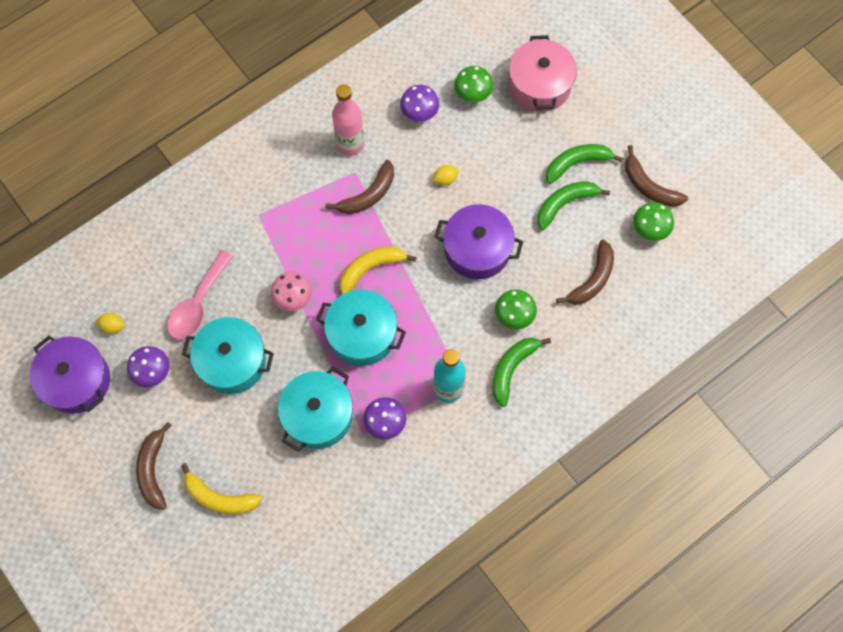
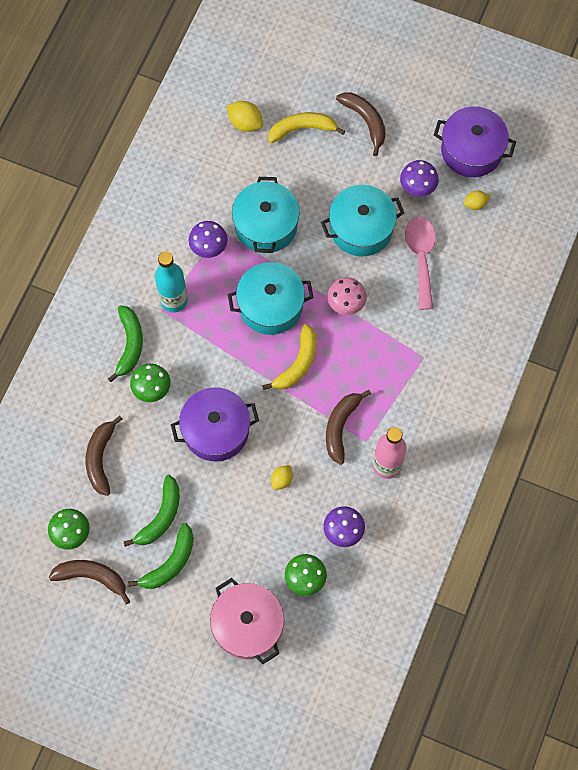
camera: 150 degrees right, 0 degrees up
none -> yellow lemon [227,101,263,132]

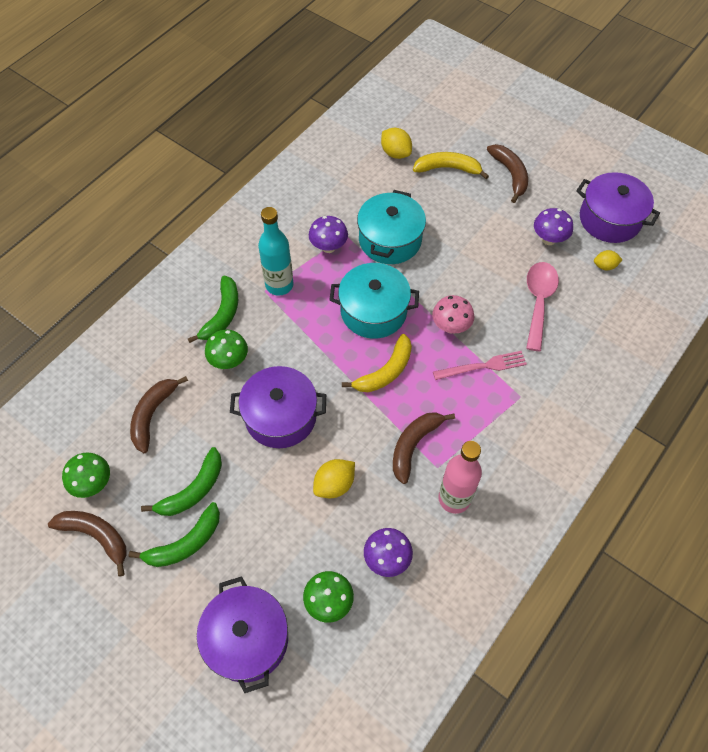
camera: 15 degrees right, 10 degrees down
pink pot [210,578,284,664] -> purple pot [197,576,288,693]
yellow lemon [271,465,293,490] -> yellow lemon [313,459,355,498], size x1.55
turquoise pot [321,185,404,256] -> none
none -> pink fork [433,351,527,380]

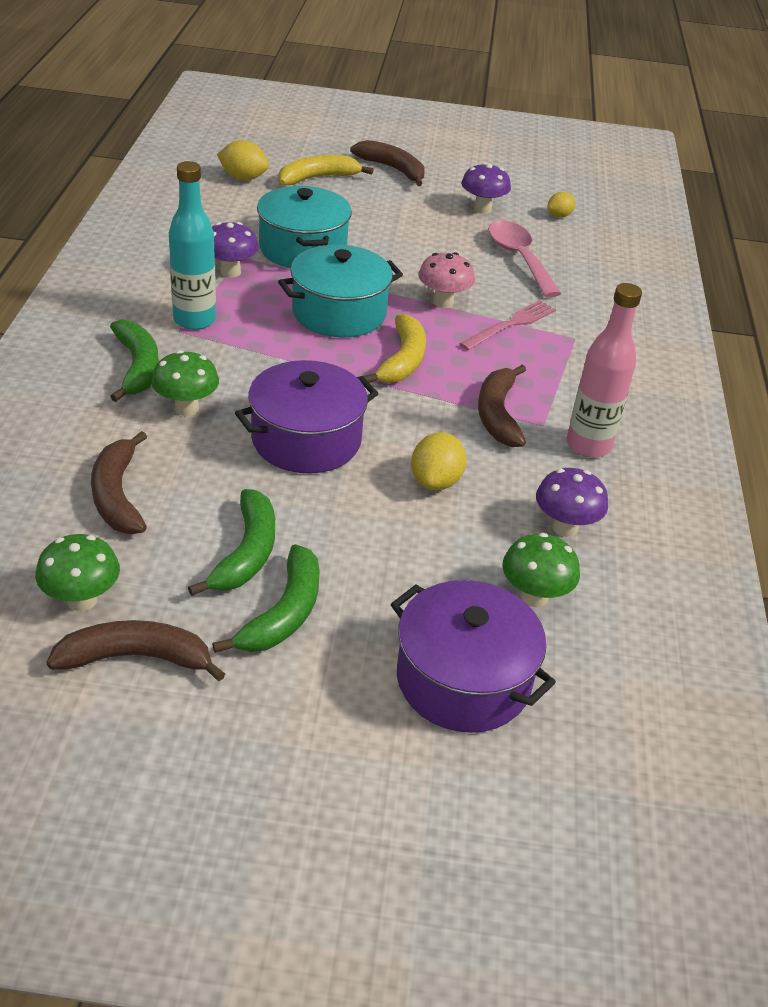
camera: 35 degrees left, 20 degrees down
purple pot [576,172,660,243] -> none

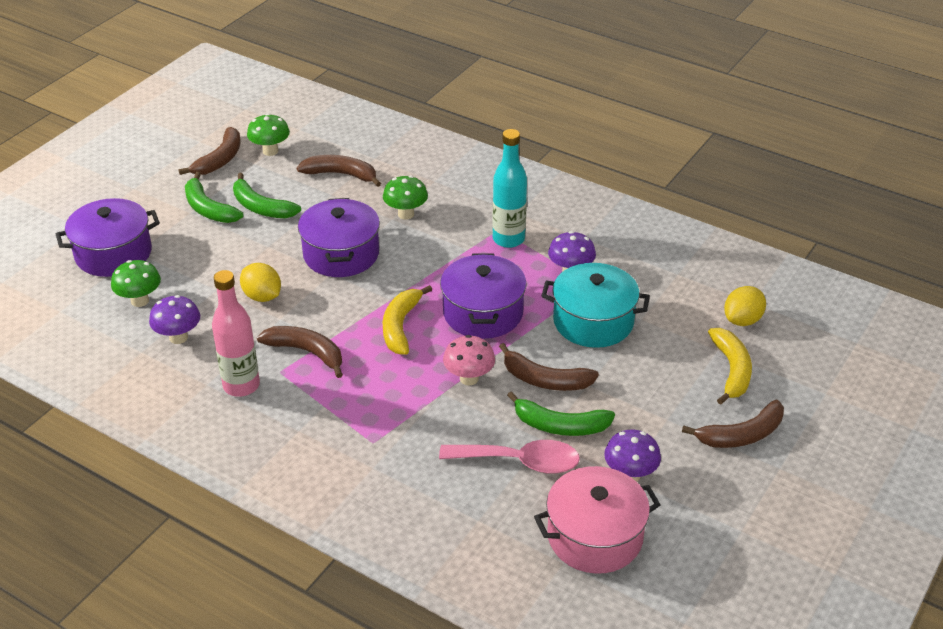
camera: 120 degrees right, 0 degrees up
green banana [110,319,159,402] -> green banana moved to [507,391,615,436]
turquoise pot [278,245,403,337] -> purple pot [440,253,527,339]
yellow banana [363,314,426,383] -> yellow banana turned 60 degrees clockwise [382,285,432,355]
pink fork [459,300,556,350] -> none
yellow lemon [547,192,576,217] -> pink pot [534,466,661,574]
none -> brown banana [499,343,599,391]

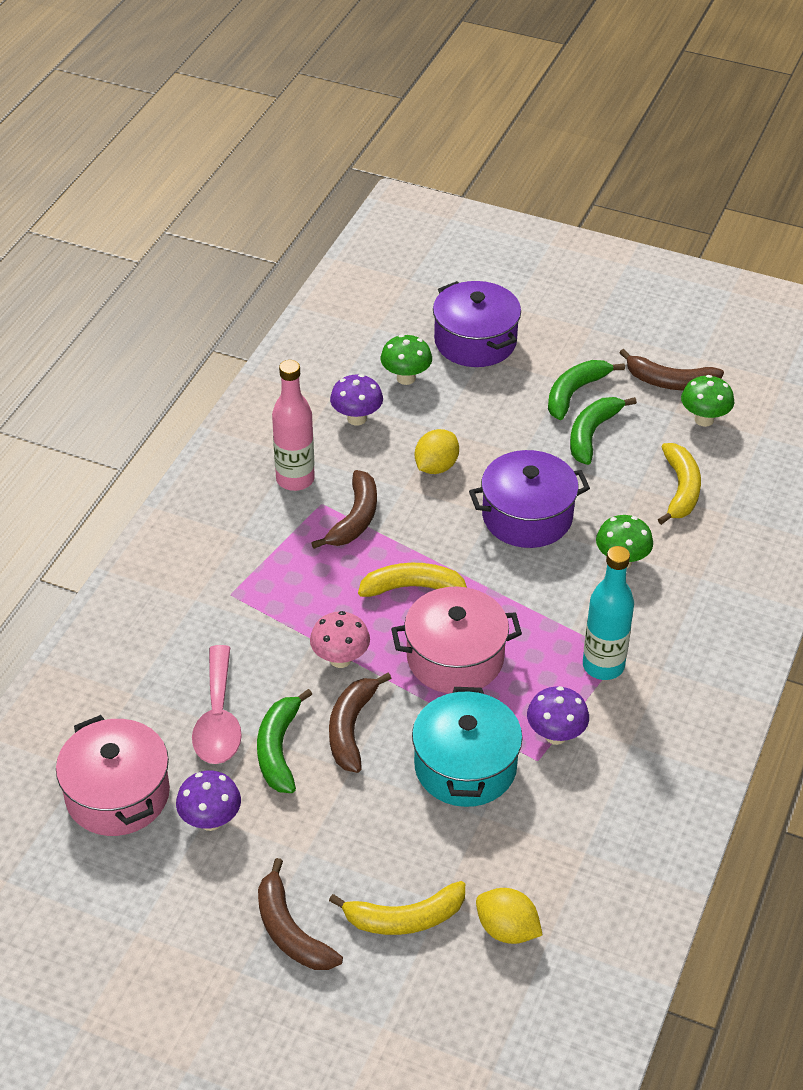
camera: 80 degrees right, 5 degrees up
brown banana [297,155,381,187] -> yellow banana [658,443,701,525]
purple pot [440,253,527,339] -> pink pot [391,587,522,694]

